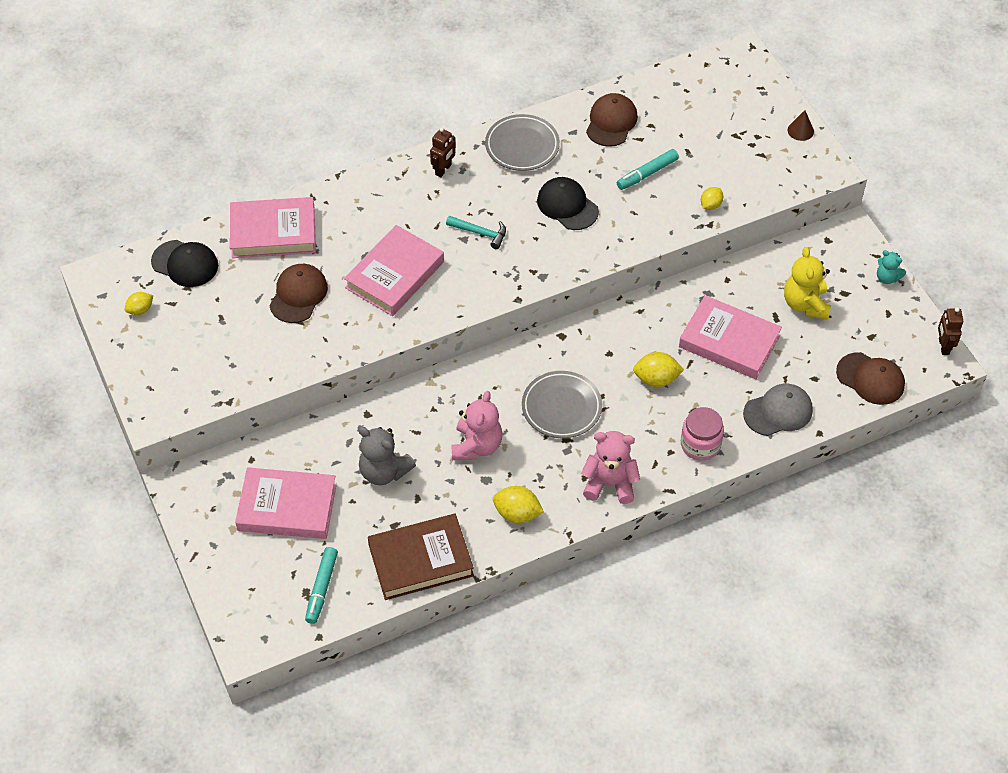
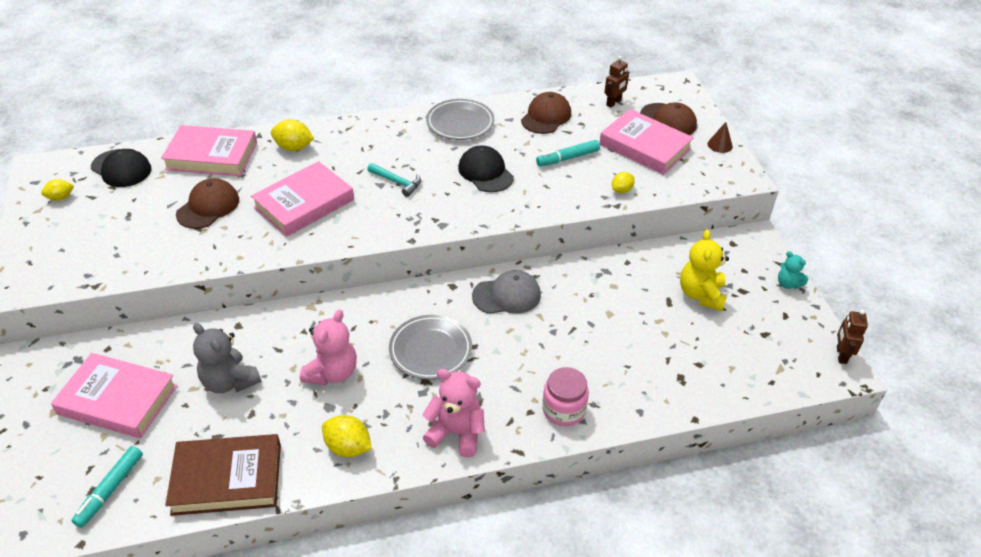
camera: 10 degrees right, 10 degrees down
brown robot [430,127,456,177] -> brown robot moved to [604,56,629,107]
yellow lemon [633,352,684,387] -> yellow lemon moved to [271,119,314,151]
pink book [679,295,782,379] -> pink book moved to [599,109,694,175]
grey cap [743,384,813,436] -> grey cap moved to [472,270,541,314]
brown cap [836,352,905,405] -> brown cap moved to [640,102,697,135]

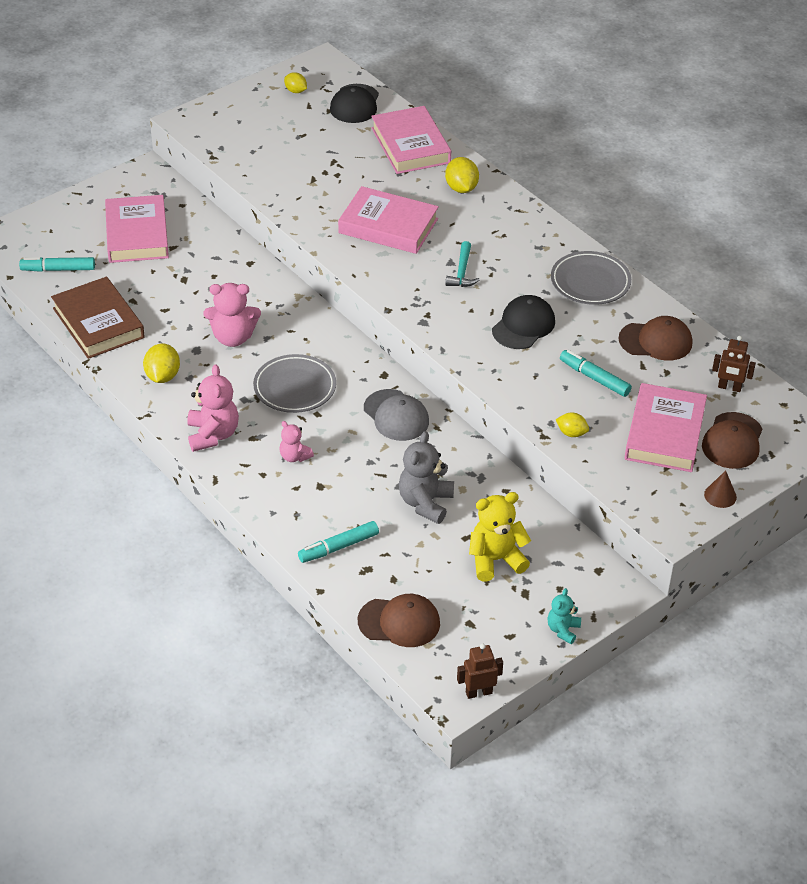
camera: 65 degrees right, 0 degrees up
brown cap [176,178,239,229] -> brown cap moved to [358,594,440,647]
grey teddy bear [193,323,262,393] -> grey teddy bear moved to [399,431,454,524]
pink jar [542,367,589,426] -> none
none -> pink teddy bear [280,421,314,462]
none -> turquoise marker [298,521,379,563]

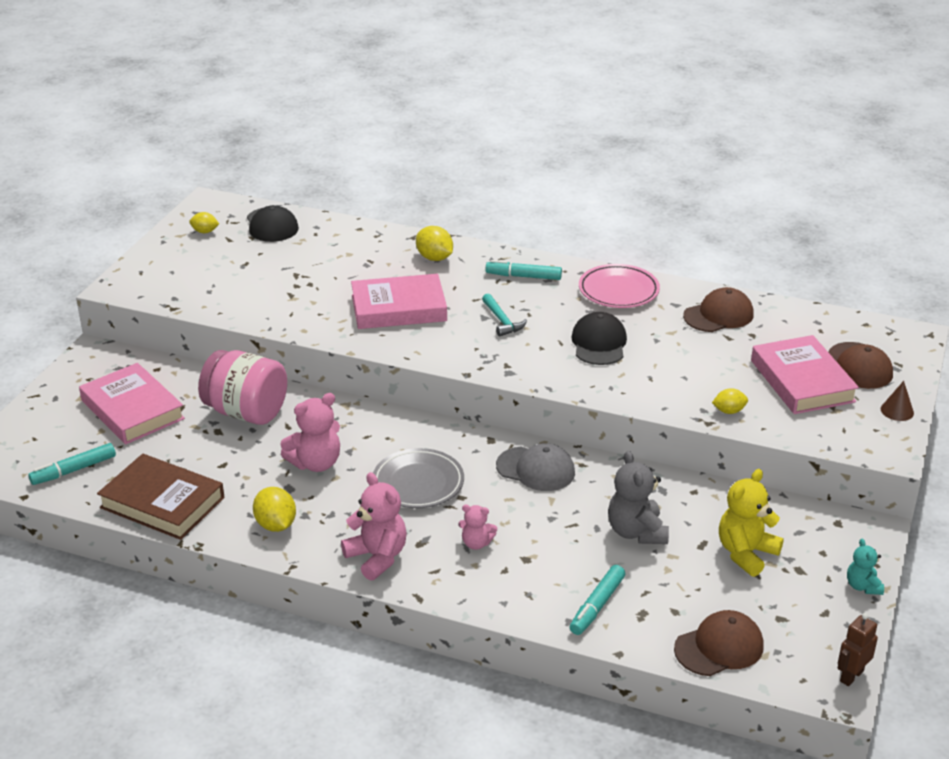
camera: 30 degrees left, 10 degrees down
pink book [371,106,451,174] -> none
grey plate [551,251,631,305] -> pink plate [579,264,660,308]
turquoise marker [560,350,632,397] -> turquoise marker moved to [485,260,562,280]
brown robot [712,336,756,392] -> none
none -> pink jar [198,350,287,425]

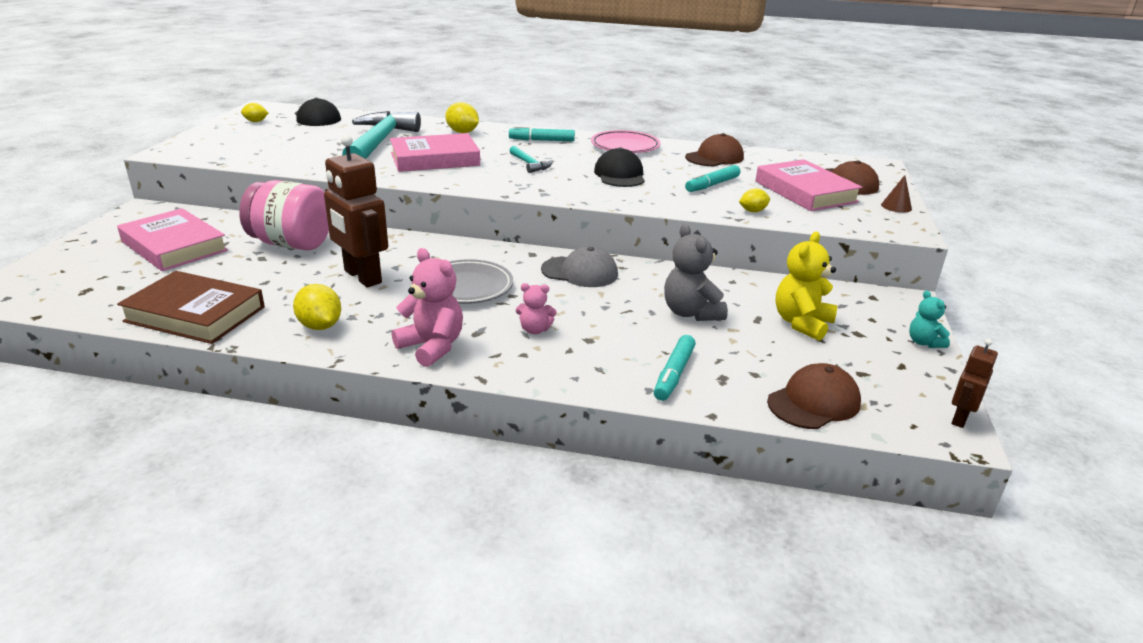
camera: 10 degrees left, 5 degrees down
turquoise marker [28,443,116,485] -> turquoise marker moved to [685,165,740,192]
pink teddy bear [280,393,340,472] -> brown robot [324,135,388,287]
none -> turquoise hammer [342,111,421,159]

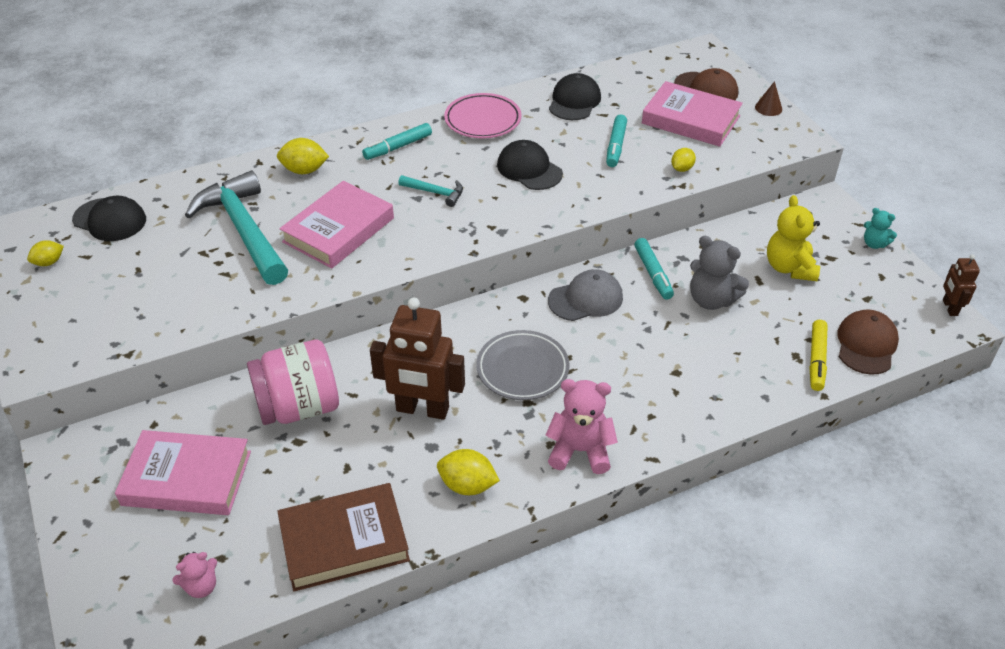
camera: 35 degrees left, 15 degrees up
pink teddy bear [516,283,557,334] -> pink teddy bear moved to [172,552,217,598]
turquoise marker [654,335,696,401] -> turquoise marker moved to [634,238,674,300]
brown cap [685,133,744,166] -> black cap [549,73,601,120]
none -> yellow marker [810,320,828,391]

